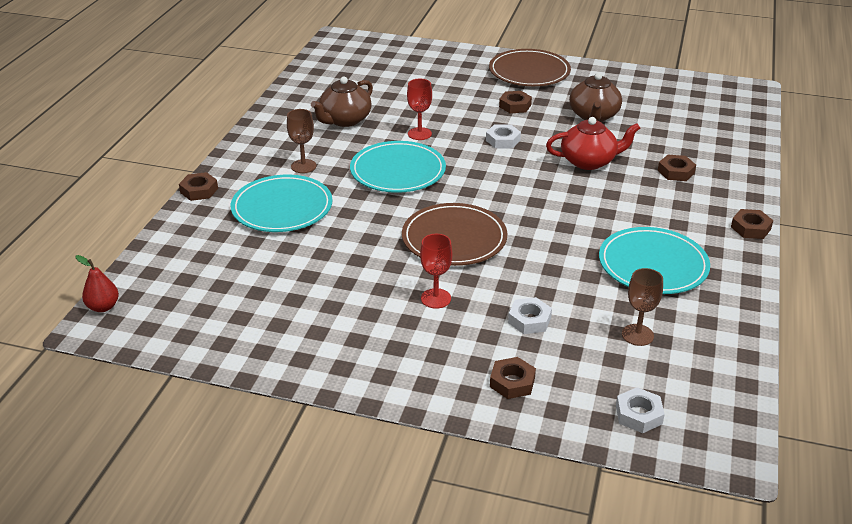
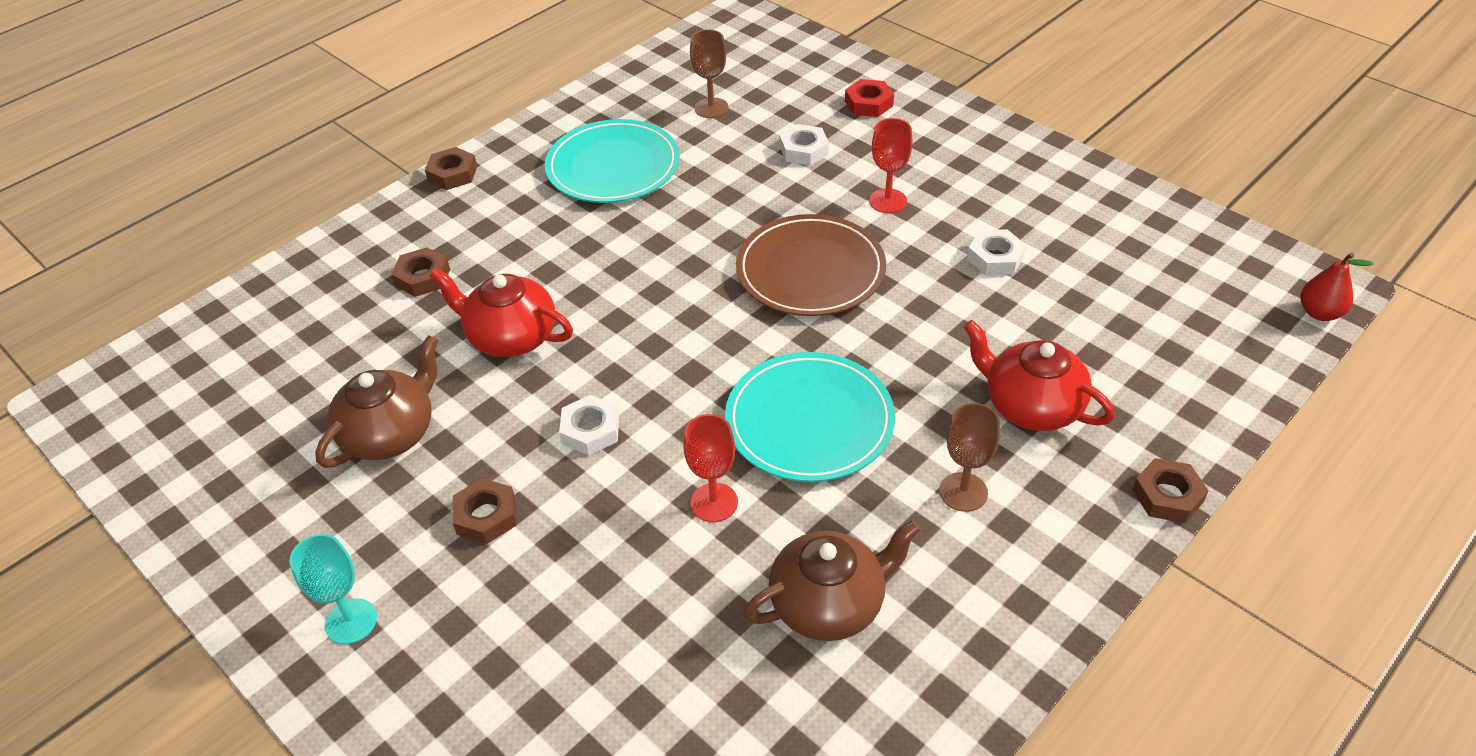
camera: 150 degrees left, 10 degrees up
turquoise plate [231,175,333,232] -> red teapot [964,320,1115,431]
brown plate [489,49,571,86] -> turquoise goblet [290,534,377,644]
brown nut [490,357,536,399] -> red nut [845,79,894,117]
white nut [616,387,665,433] -> white nut moved to [967,229,1026,275]

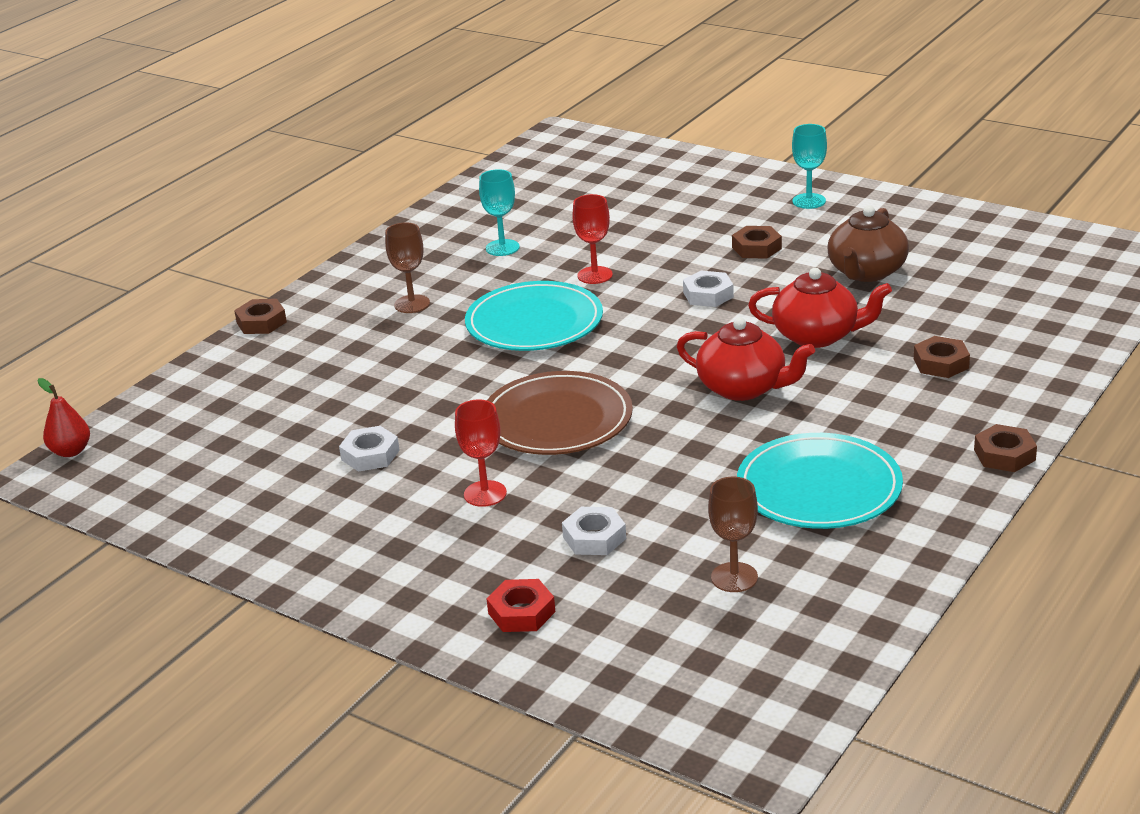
camera: 170 degrees right, 15 degrees down
brown teapot [743,520,921,641] -> turquoise goblet [479,169,520,256]
red teapot [964,320,1115,431] -> red teapot moved to [677,317,815,401]

